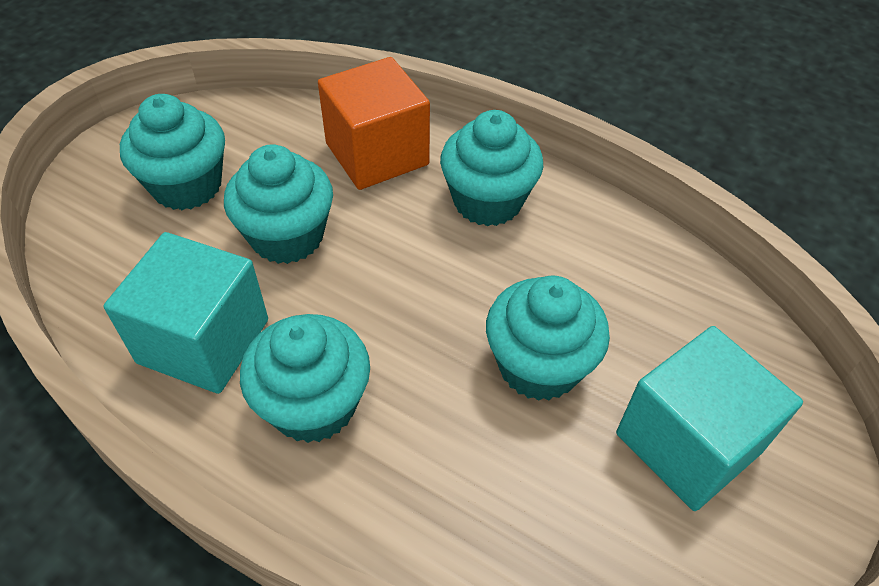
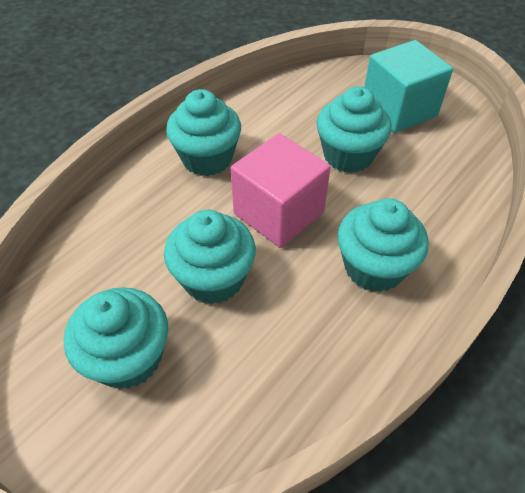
camera: 80 degrees left, 0 degrees up
turquoise cube [104,232,268,394] -> none
orange cube [318,57,430,190] -> none
none -> pink cube [231,133,331,248]

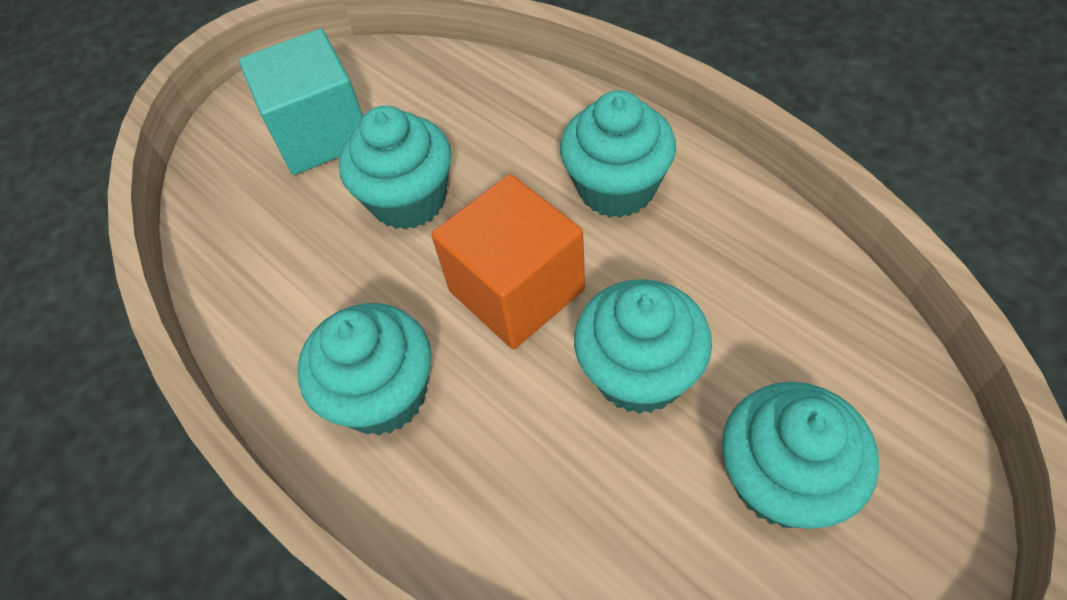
camera: 80 degrees left, 5 degrees up
pink cube [231,133,331,248] -> orange cube [431,174,585,349]

